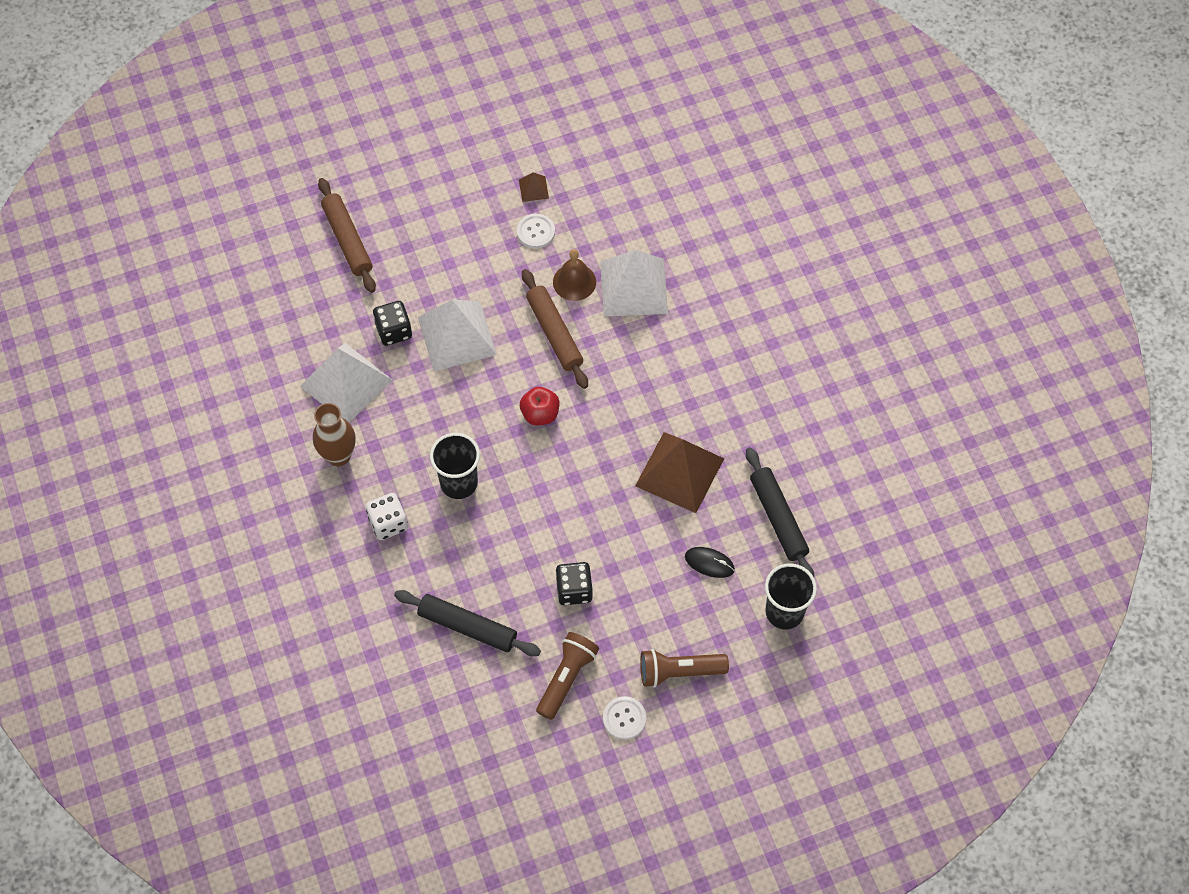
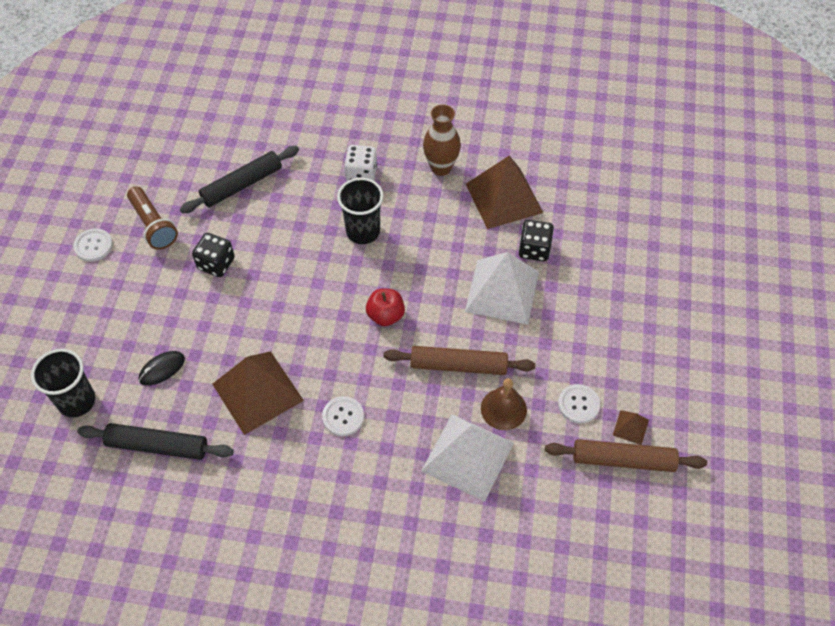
camera: 120 degrees right, 5 degrees down
white pyramid [300,343,393,423] -> brown pyramid [466,156,543,229]
brown rolling pin [318,178,376,293] -> brown rolling pin moved to [545,439,707,472]
brown flashlight [640,649,729,687] -> none
none -> white button [322,396,364,436]

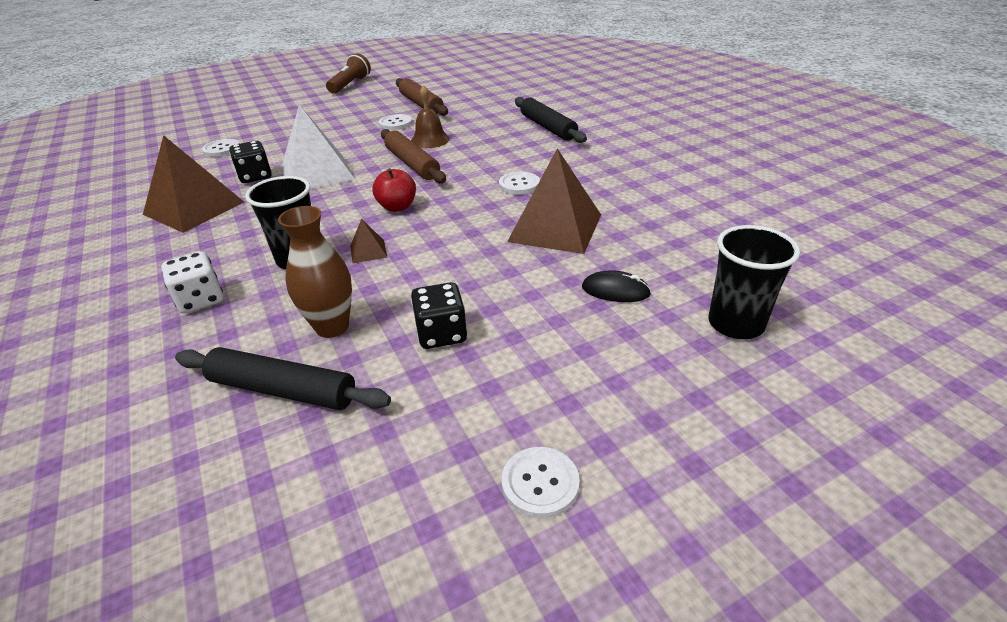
camera: 125 degrees left, 20 degrees down
black rolling pin [77,423,234,460] -> black rolling pin moved to [515,97,587,143]
brown flashlight [127,186,178,250] -> brown flashlight moved to [326,53,371,94]
white pyramid [421,414,514,502] -> none
brown vase [423,104,461,176] -> brown vase moved to [278,206,352,338]
brown pyramid [613,410,649,445] -> brown pyramid moved to [350,219,387,263]
none -> white button [202,139,239,157]

